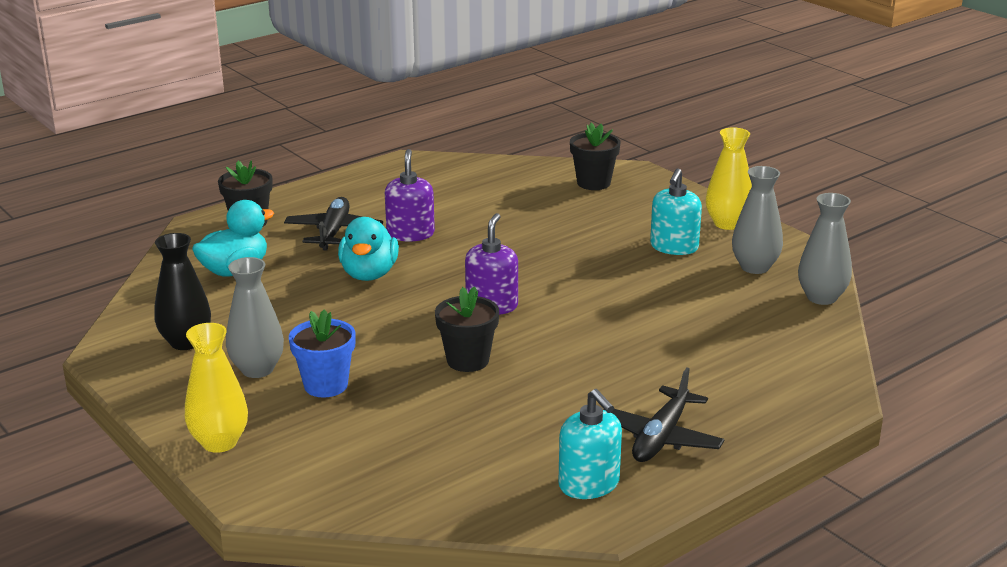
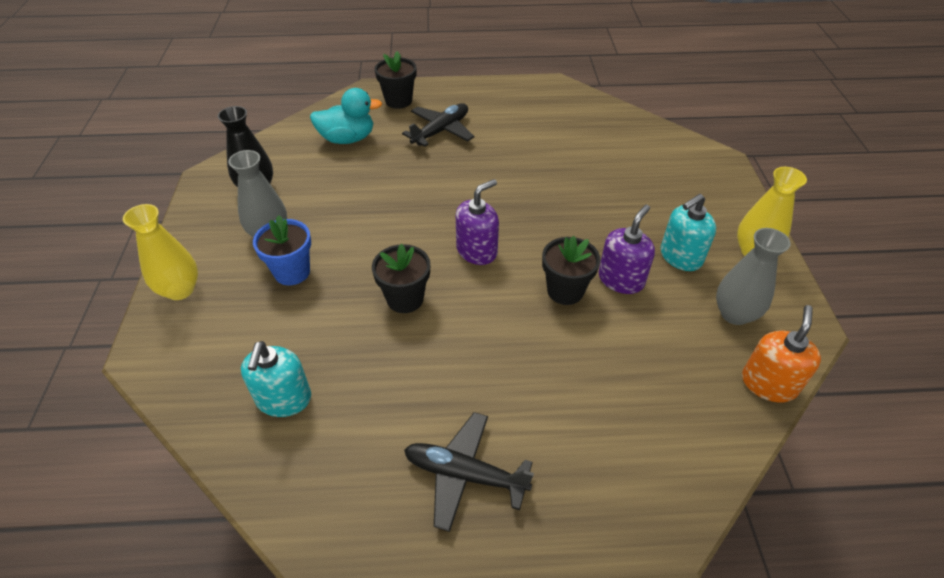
camera: 35 degrees right, 20 degrees up
turquoise duck [338,217,399,281] -> none
purple soap dispenser [385,149,435,242] -> purple soap dispenser moved to [599,205,655,294]
turquoise soap dispenser [558,389,622,499] -> turquoise soap dispenser moved to [241,341,311,417]
black flower pot [570,122,621,190] -> black flower pot moved to [542,236,601,305]
black plane [611,368,725,462] -> black plane turned 45 degrees clockwise [404,412,534,532]
grey vase [798,193,852,305] -> orange soap dispenser [742,305,821,403]

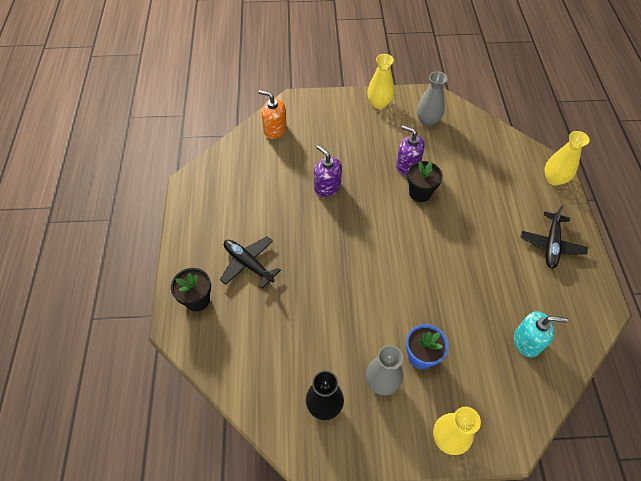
camera: 90 degrees left, 10 degrees up
turquoise duck [310,88,382,144] -> none
black flower pot [372,244,430,313] -> none
purple soap dispenser [456,179,499,265] -> purple soap dispenser moved to [314,145,342,197]
turquoise soap dispenser [661,194,716,271] -> none
orange soap dispenser [742,305,821,403] -> orange soap dispenser moved to [259,90,287,139]
none -> yellow vase [544,131,589,186]

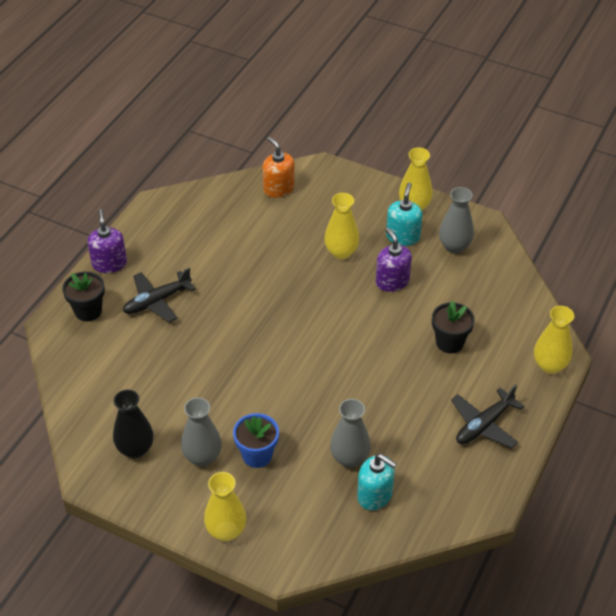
camera: 30 degrees right, 10 degrees down
black plane [220,236,281,288] -> black plane turned 105 degrees counterclockwise [123,268,196,323]
purple soap dispenser [314,145,342,197] -> purple soap dispenser moved to [88,209,127,273]
black flower pot [407,161,443,202] -> black flower pot moved to [432,301,475,353]
none -> yellow vase [325,193,359,259]
none -> grey vase [330,399,371,468]
none -> turquoise soap dispenser [386,182,422,246]

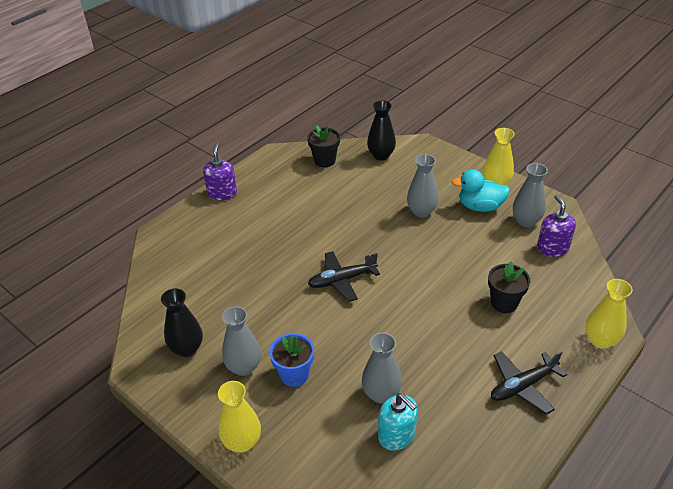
camera: 15 degrees right, 5 degrees down
black flower pot [62,271,105,321] -> black flower pot moved to [307,125,340,167]
black plane [123,268,196,323] -> black plane moved to [308,251,380,302]
orange soap dispenser [263,137,295,198] -> black vase [367,101,396,160]
yellow vase [325,193,359,259] -> grey vase [407,154,439,217]
purple soap dispenser [376,228,412,292] -> purple soap dispenser moved to [537,195,576,257]
turquoise soap dispenser [386,182,422,246] -> turquoise duck [452,169,510,212]

